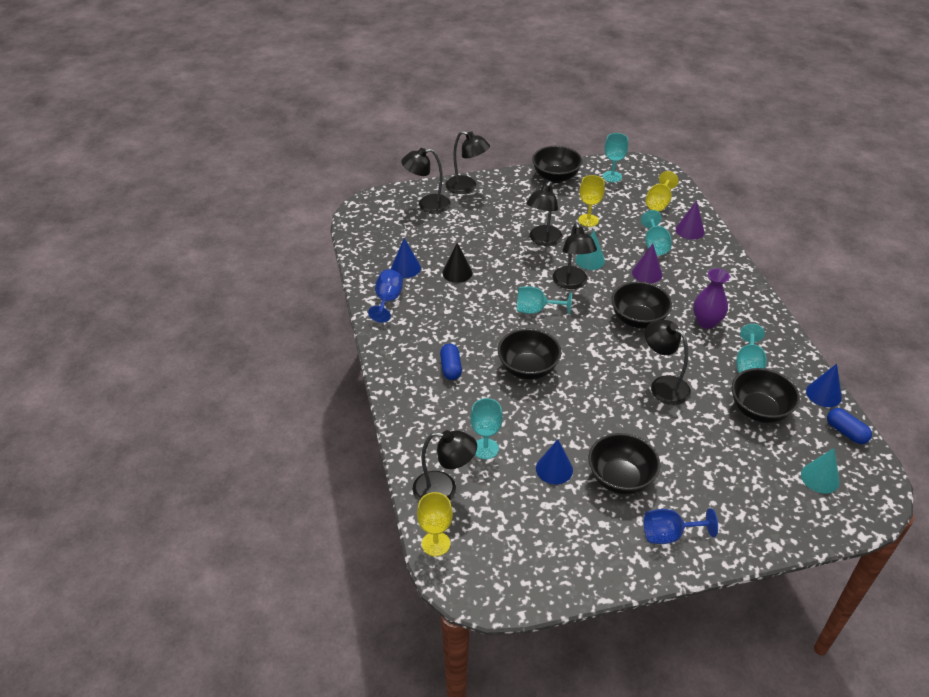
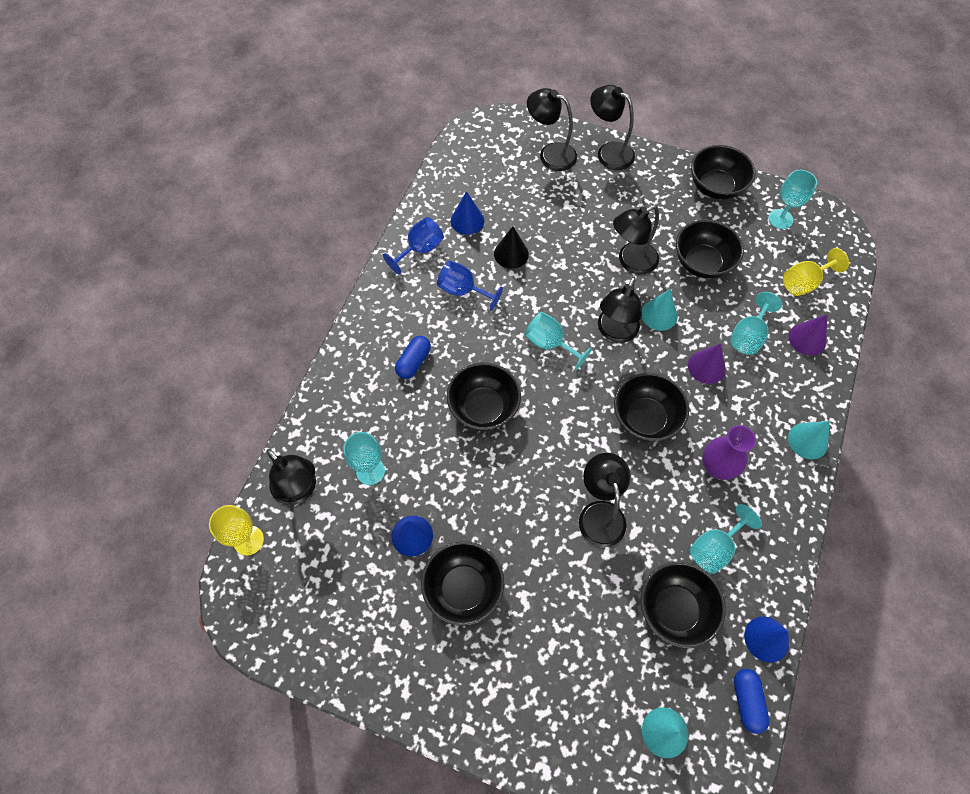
camera: 35 degrees right, 20 degrees up
black lamp [445,131,490,194] -> black lamp turned 150 degrees clockwise [590,85,635,170]
yellow goblet [578,175,605,227] -> black bowl [676,219,744,279]
blue goblet [644,508,718,544] -> blue goblet moved to [437,260,503,311]
none -> turquoise cone [788,421,830,459]

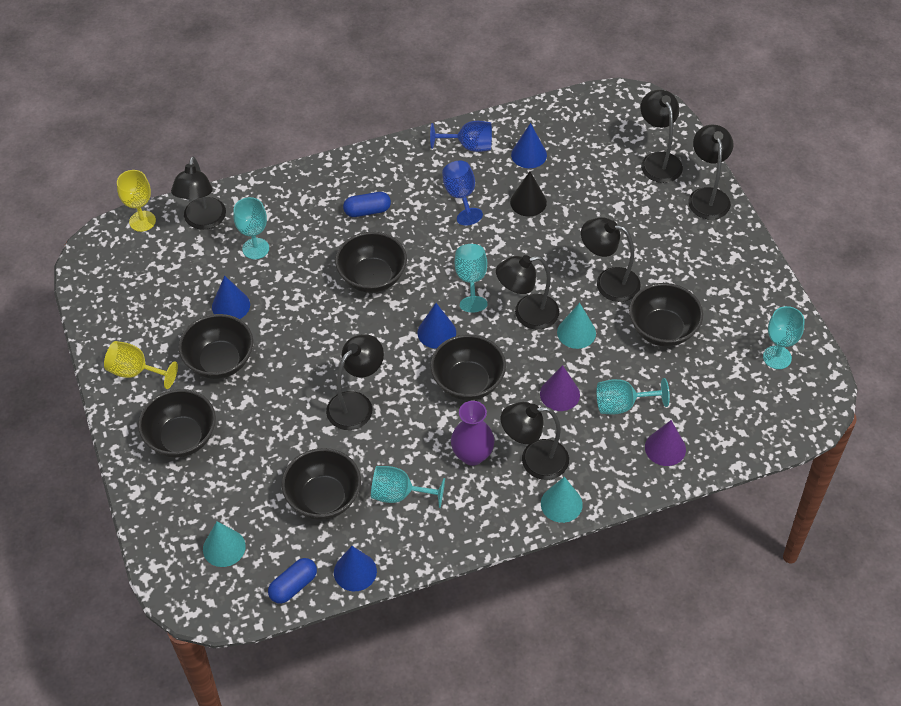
camera: 50 degrees right, 10 degrees down
black bowl [691,145,755,200] -> black bowl moved to [138,389,216,458]
yellow goblet [783,248,849,296] -> yellow goblet moved to [104,341,178,389]
none -> blue cone [417,303,456,349]
none -> black lamp [501,402,569,480]

